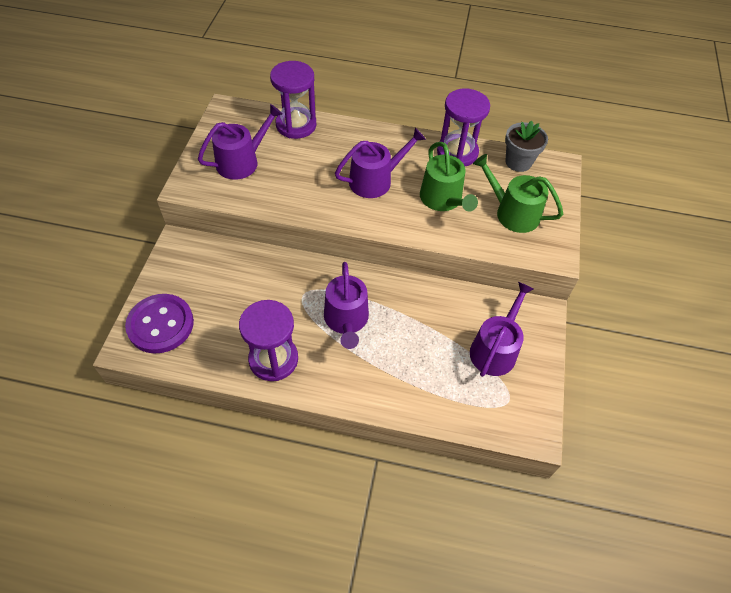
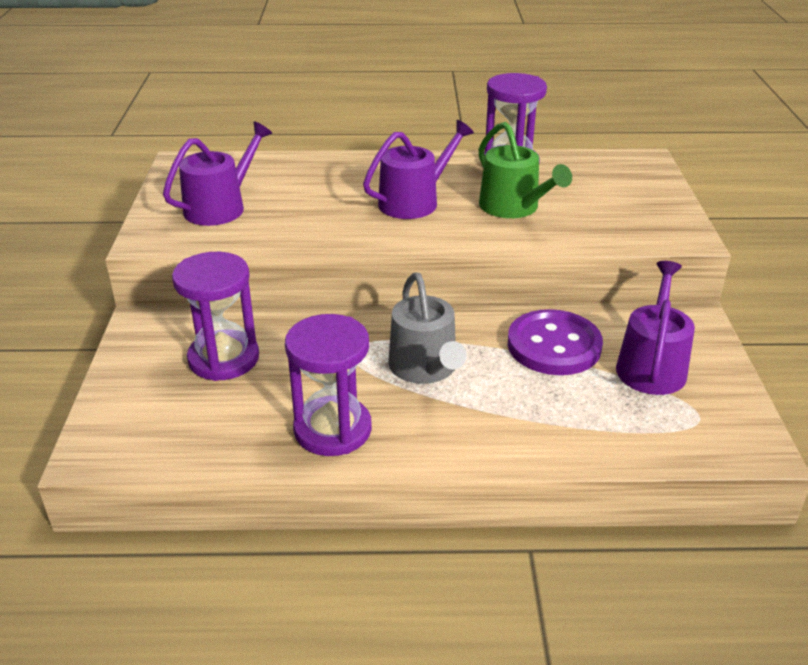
camera: 10 degrees left, 20 degrees down
purple button [125,294,194,353] -> purple button moved to [508,309,603,375]
purple hourglass [270,61,316,139] -> purple hourglass moved to [172,252,259,381]
purple watering can [324,262,369,349] -> grey watering can [388,272,467,384]
green watering can [473,154,563,233] -> none
grey flower pot [505,121,548,172] -> none

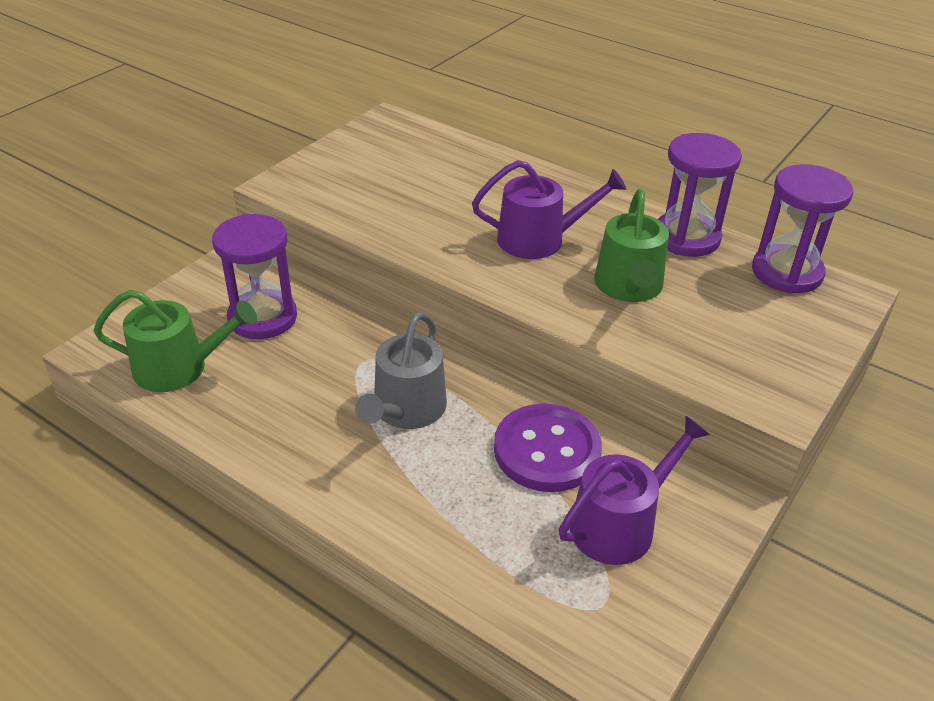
camera: 35 degrees right, 5 degrees up
purple watering can [163,122,272,226] -> none
purple hourglass [285,314,372,456] -> purple hourglass moved to [752,164,853,294]
none -> green watering can [93,290,257,392]

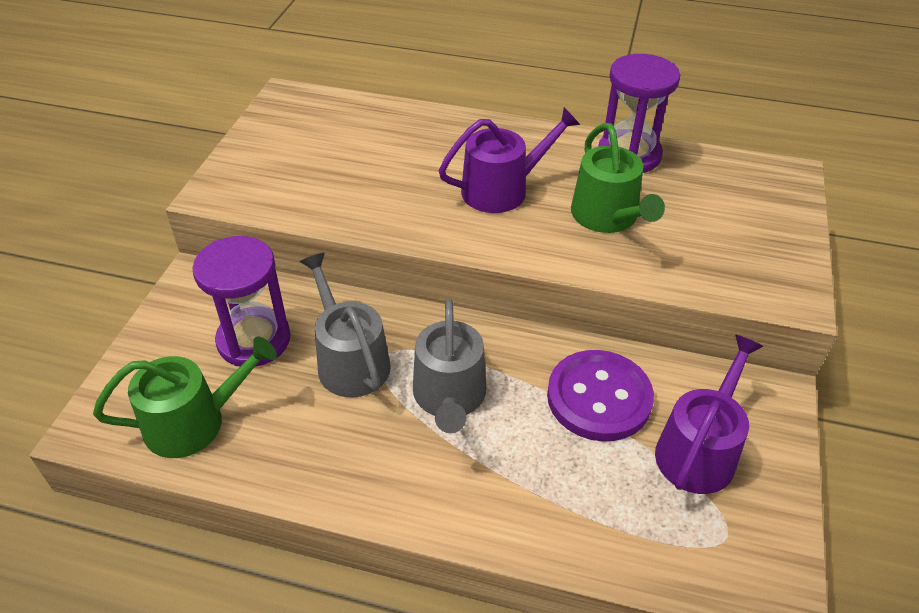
camera: 20 degrees left, 5 degrees up
purple hourglass [752,164,853,294] -> none
none -> grey watering can [300,252,391,398]

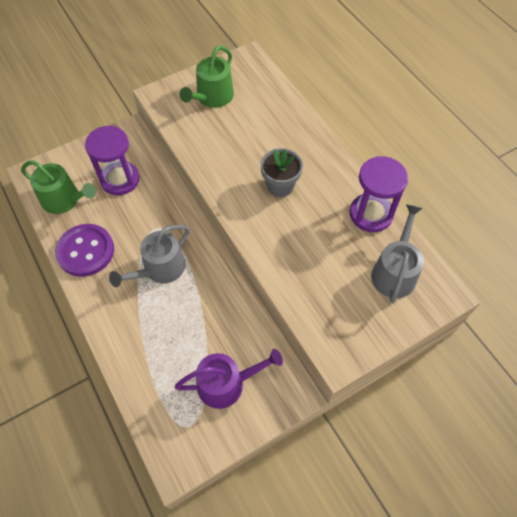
camera: 45 degrees right, 15 degrees up
grey watering can [300,252,391,398] -> grey watering can moved to [371,204,424,303]
purple watering can [439,107,581,213] -> grey flower pot [260,148,303,197]
purple button [547,350,654,441] -> purple button moved to [55,224,114,277]
green watering can [571,123,665,233] -> green watering can moved to [180,46,234,108]

